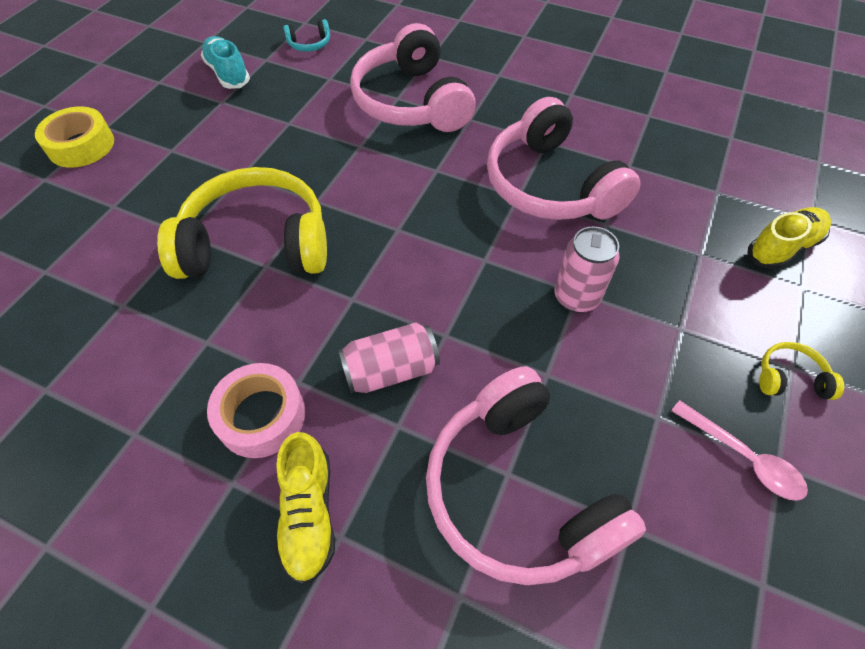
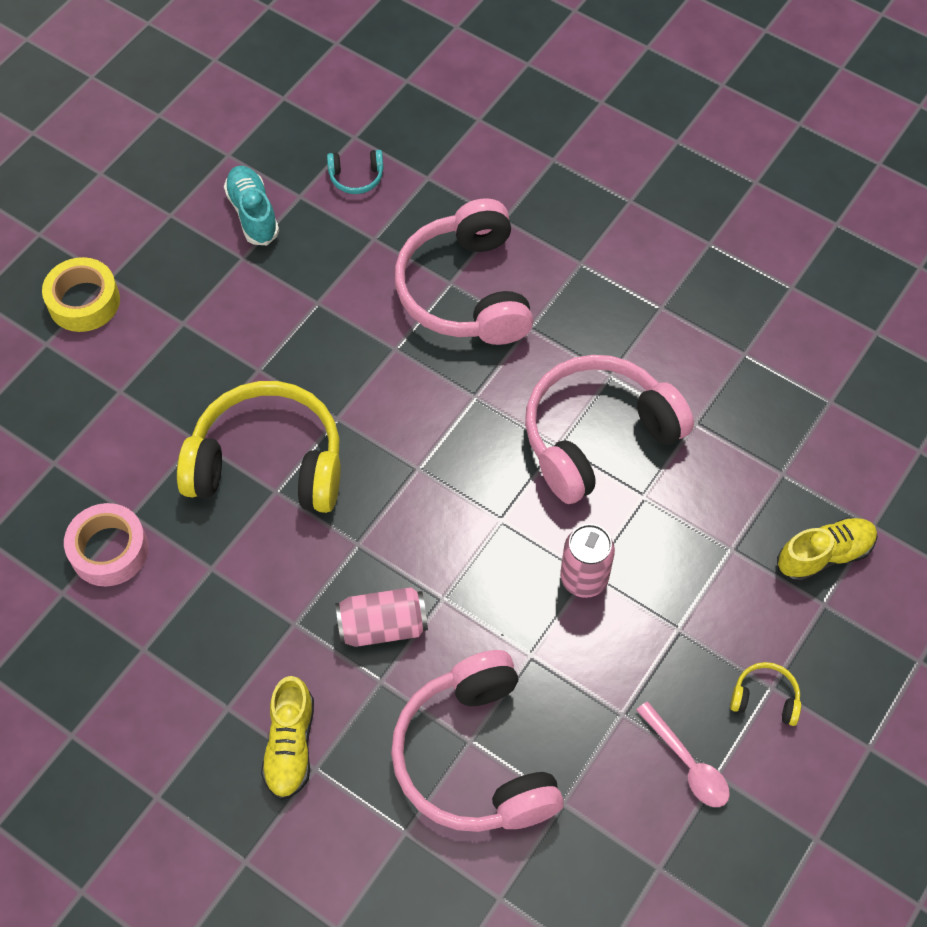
camera: 10 degrees right, 5 degrees up
pink tape [207,363,305,458] -> pink tape moved to [64,503,149,586]
pink headphones [487,97,640,220] -> pink headphones turned 75 degrees clockwise [525,355,694,504]

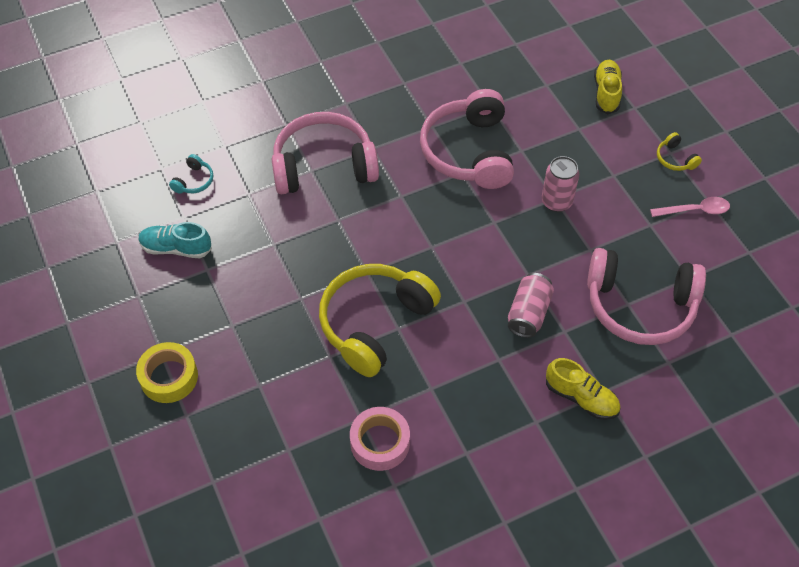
camera: 60 degrees left, 5 degrees down
pink headphones [395,198,533,345] -> pink headphones turned 150 degrees clockwise [272,112,379,194]
yellow headphones [730,662,801,726] -> yellow headphones turned 75 degrees counterclockwise [657,132,702,171]

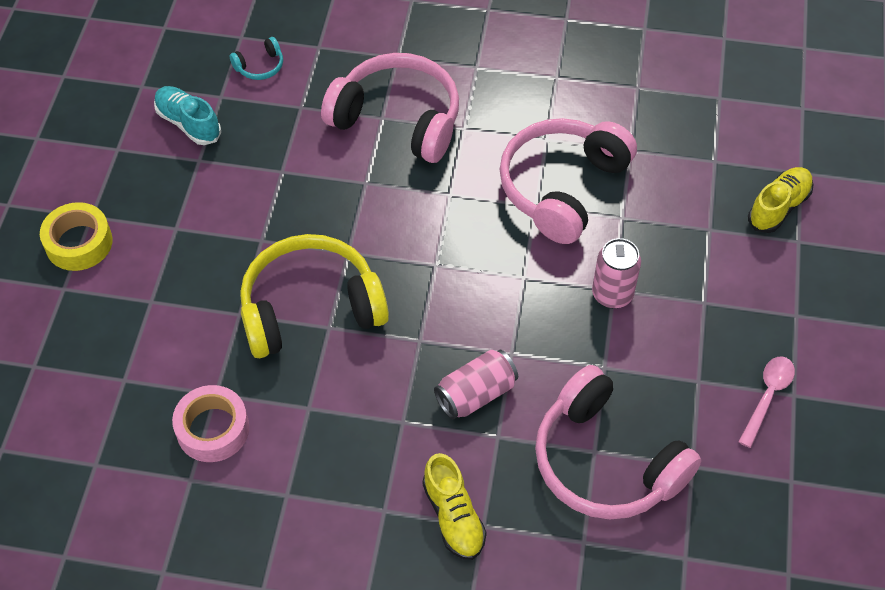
camera: 35 degrees right, 0 degrees up
pink spoon [650,197,730,217] -> pink spoon turned 90 degrees counterclockwise [738,356,795,448]
yellow headphones [657,132,702,171] -> none

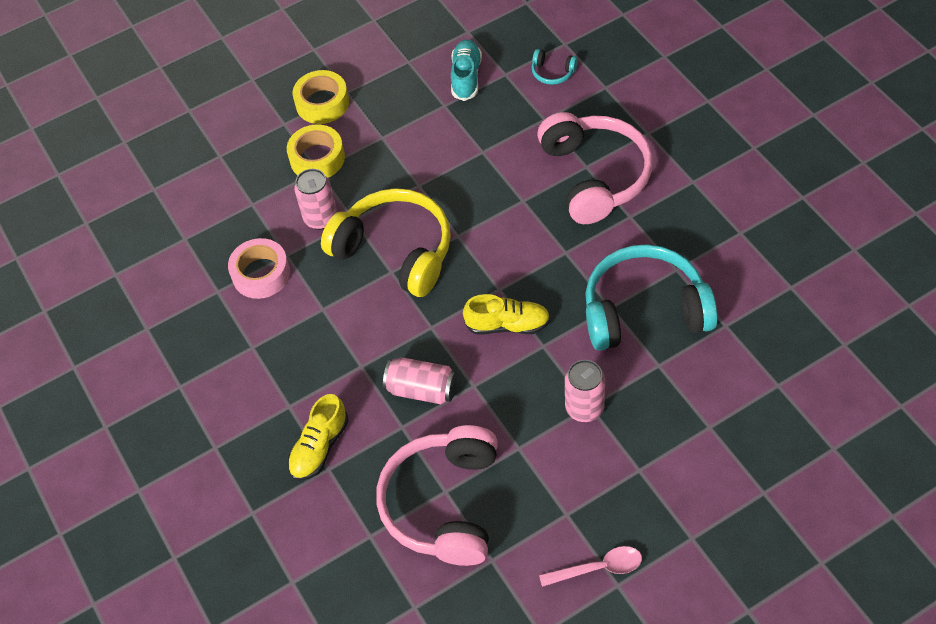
camera: 55 degrees right, 0 degrees up
pink headphones [499,118,637,244] -> turquoise headphones [585,244,718,351]
yellow shoe [748,167,813,233] -> yellow shoe moved to [463,294,550,334]
none -> yellow tape [287,124,345,178]
none -> pink can [294,169,337,230]

